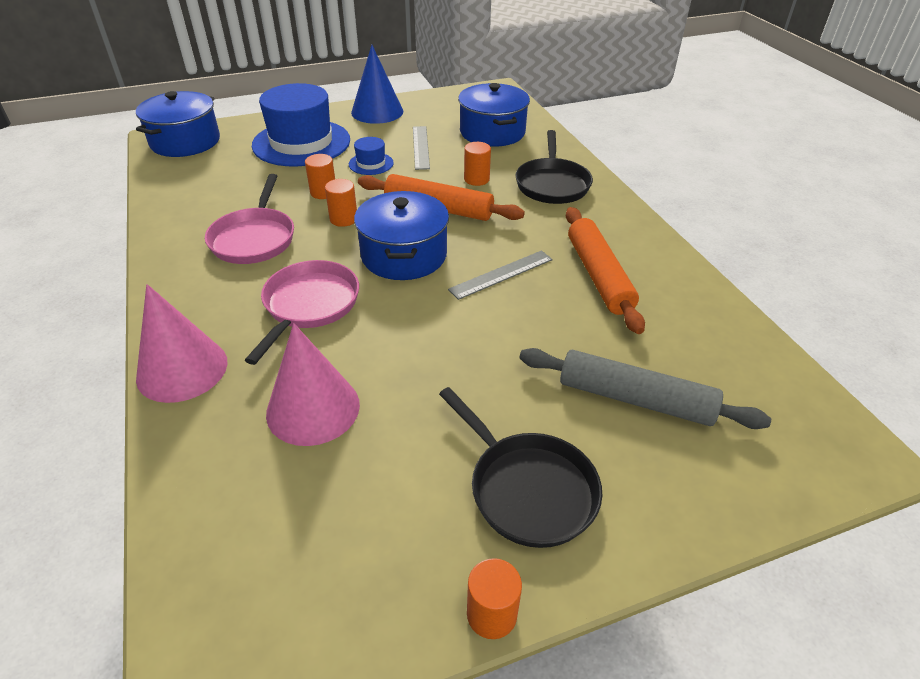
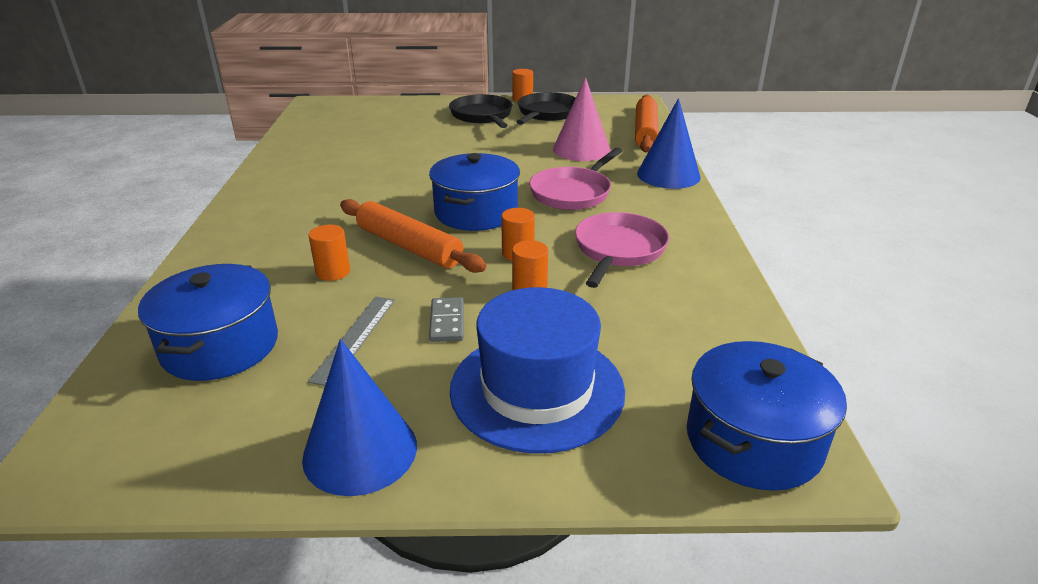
camera: 160 degrees left, 10 degrees down
pink cone [136,284,228,403] -> blue cone [637,98,701,189]
blue hat [349,137,394,175] -> grey domino [429,297,464,342]
grey ruler [448,251,553,300] -> none
black pan [516,130,593,204] -> black pan moved to [517,92,576,125]
grey rolling pin [519,348,771,429] -> none
orange rolling pin [566,207,645,334] -> orange rolling pin moved to [635,95,659,153]

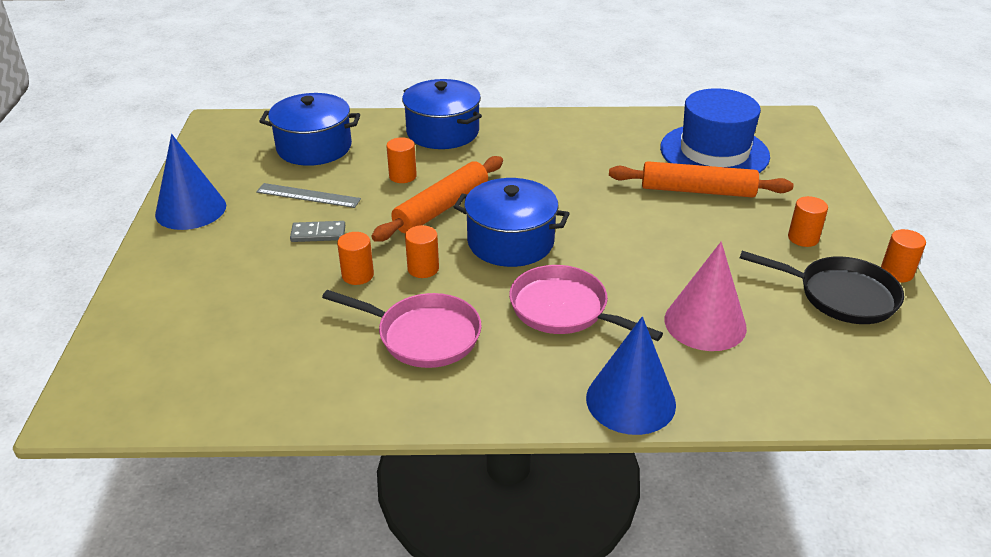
camera: 90 degrees right, 5 degrees up
black pan [449,94,513,128] -> orange cylinder [788,196,828,247]
blue hat [450,287,625,454] -> blue hat moved to [660,88,770,173]
orange rolling pin [635,95,659,153] -> orange rolling pin moved to [609,161,793,198]
blue pot [687,341,847,491] -> blue pot moved to [402,79,482,149]

